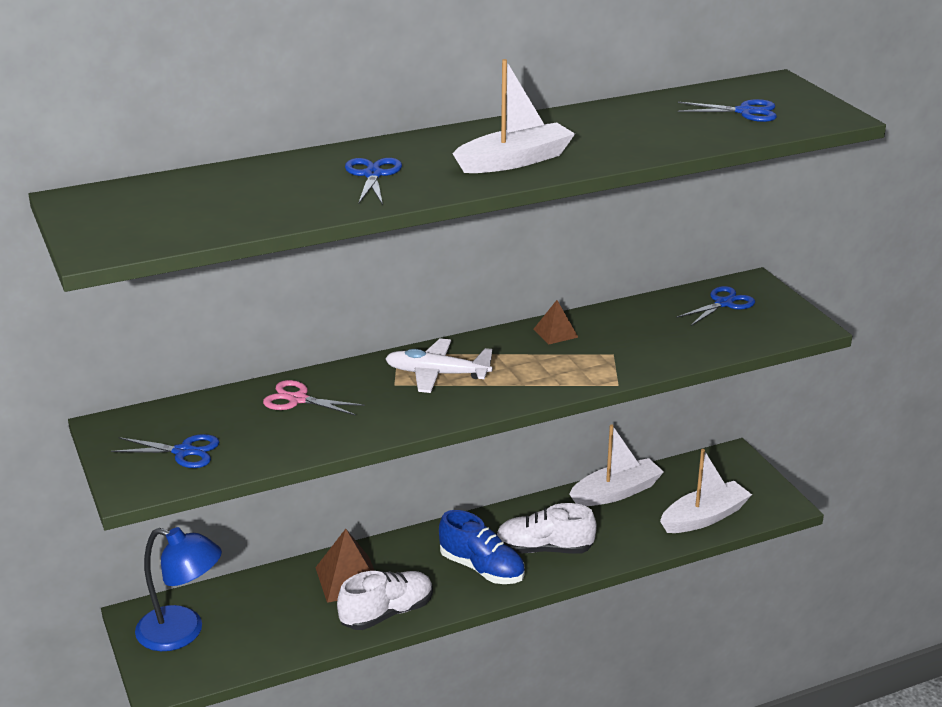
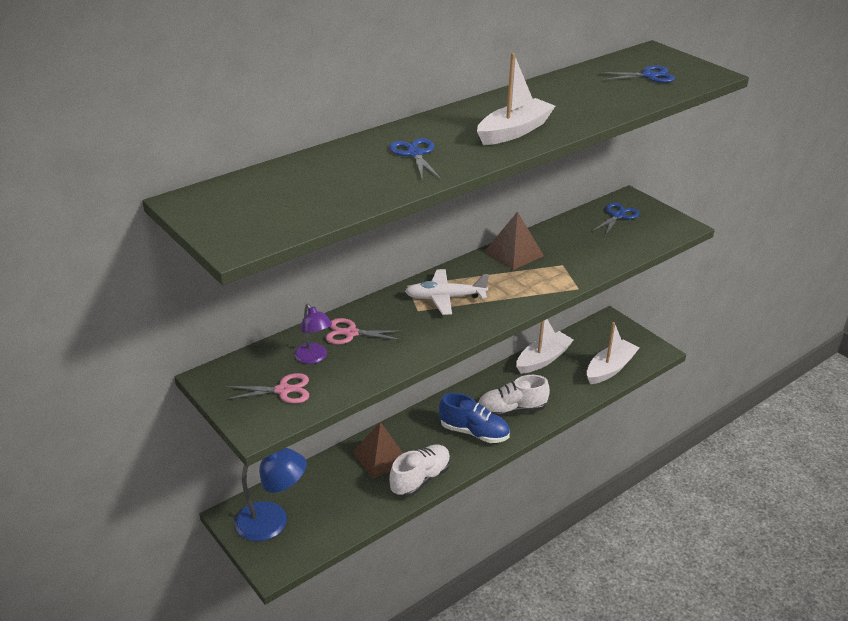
camera: 15 degrees left, 5 degrees up
blue scissors [111,434,220,468] -> pink scissors [225,373,309,404]
brown pyramid [534,300,578,345] -> brown pyramid [484,211,544,270], size x1.70
none -> purple lamp [294,304,332,364]

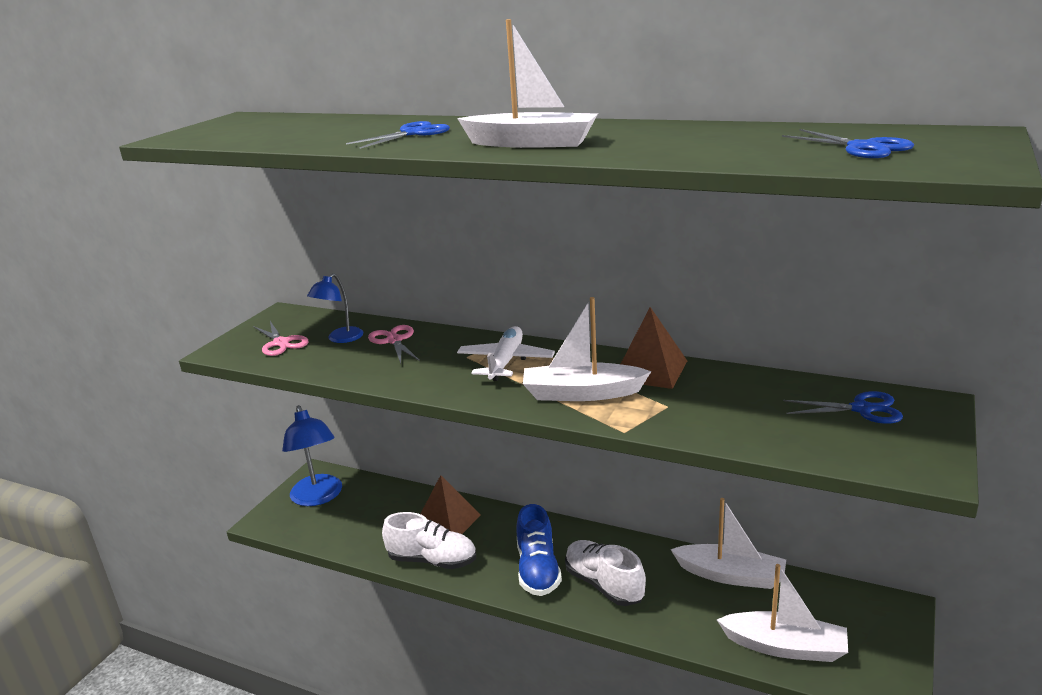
camera: 65 degrees right, 10 degrees down
purple lamp [294,304,332,364] -> blue lamp [307,273,363,343]
white plane [405,269,489,315] -> white plane turned 45 degrees clockwise [457,326,555,381]
none -> white boat [523,297,651,401]

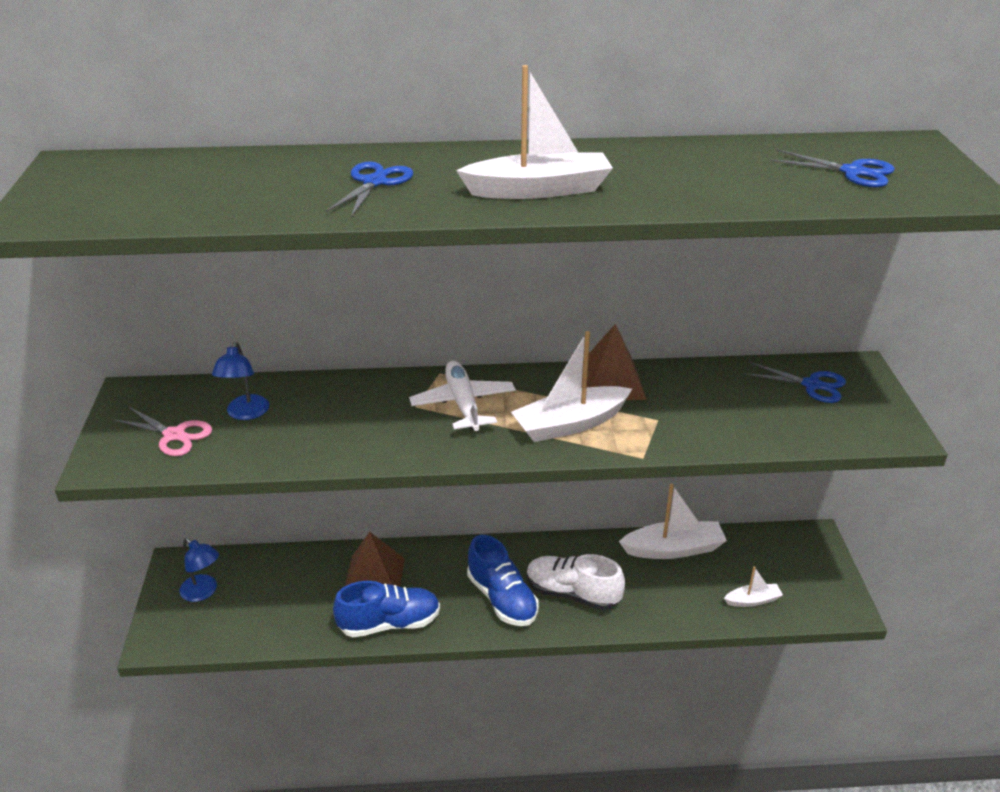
camera: 30 degrees left, 10 degrees up
blue lamp [282,405,342,506] -> blue lamp [179,538,219,602], size x0.59
pink scissors [368,325,420,364] -> none
white shoe [382,512,476,569] -> blue shoe [333,581,440,637]
white boat [717,564,848,662] -> white boat [724,566,783,607], size x0.53
blue scissors [783,391,903,424] -> blue scissors turned 45 degrees clockwise [743,362,846,403]

